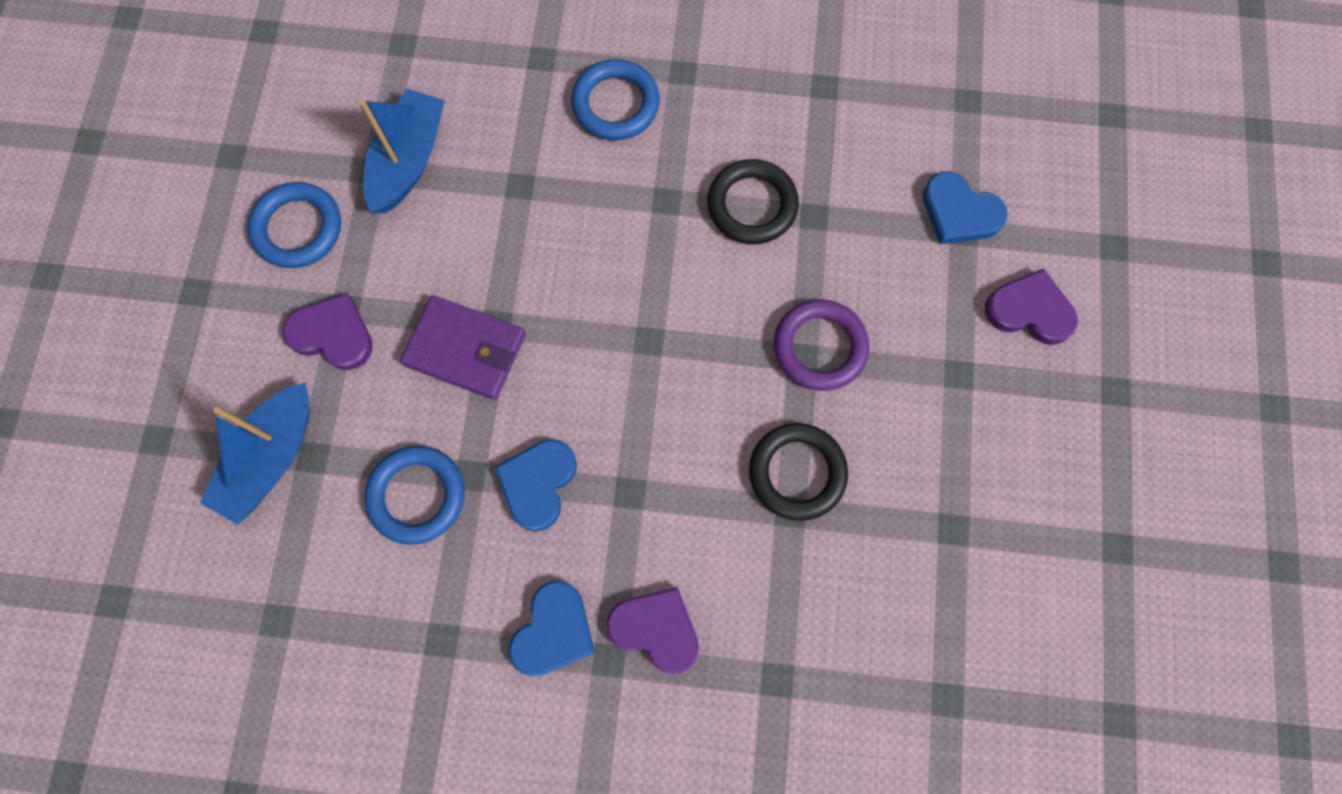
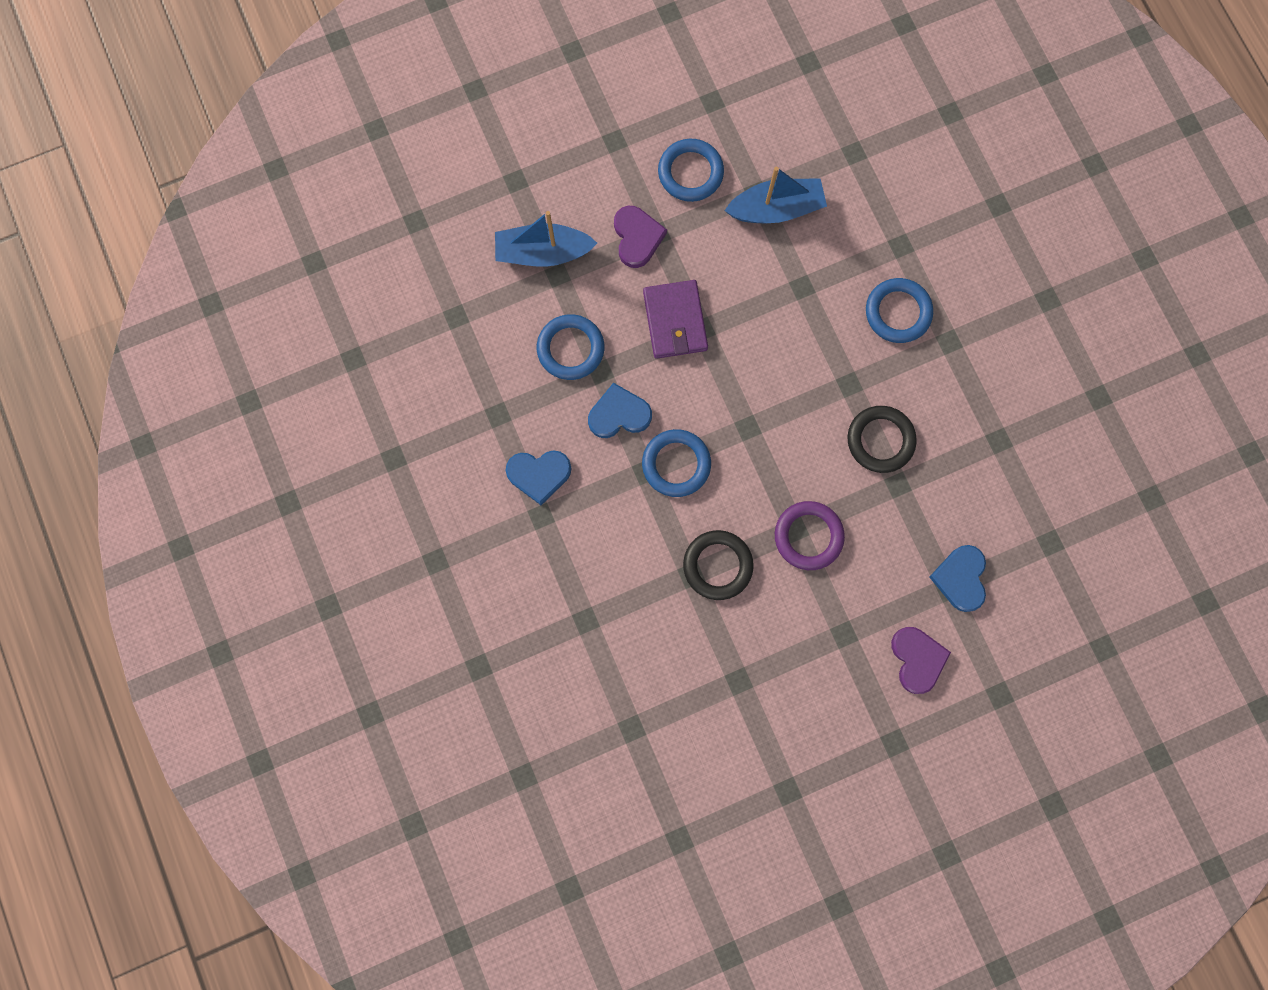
camera: 60 degrees right, 5 degrees up
purple heart [606,587,699,674] -> none
none -> blue ring [642,429,711,497]

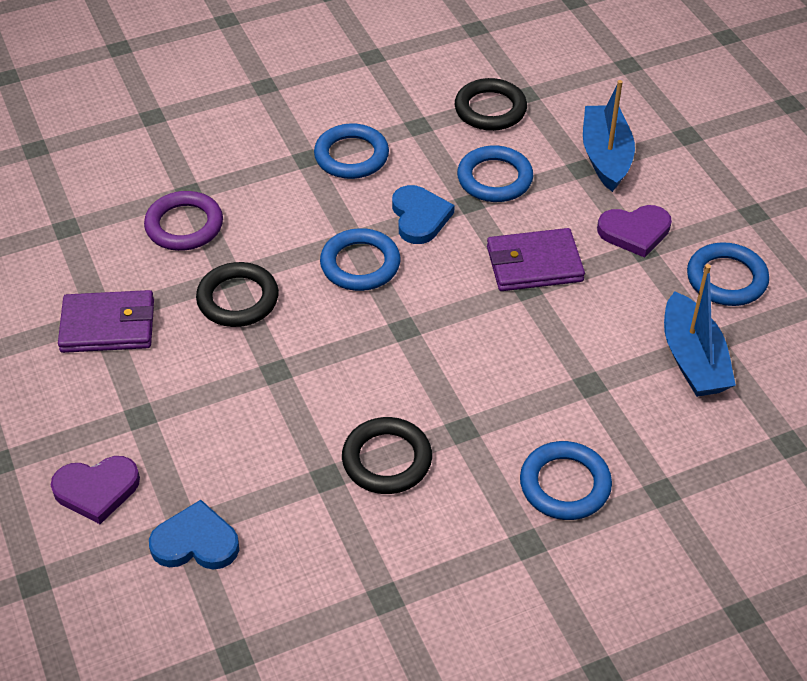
camera: 90 degrees right, 30 degrees down
blue heart [506,450,572,505] -> blue ring [314,123,389,179]
purple ring [775,501,845,570] -> purple ring moved to [144,191,223,251]
none -> purple wallet [58,290,154,353]
none -> black ring [455,78,527,131]

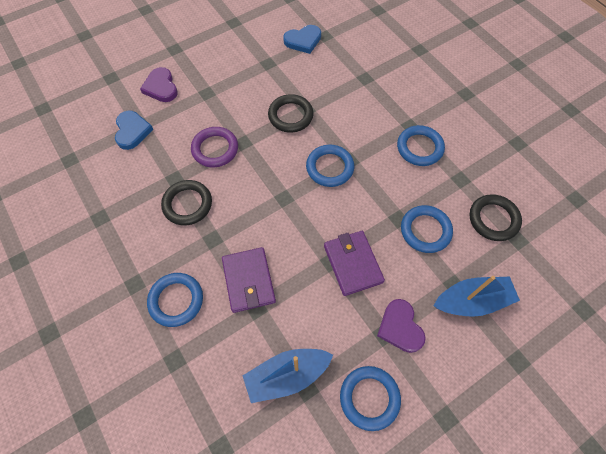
camera: 80 degrees right, 15 degrees up
purple wallet [58,290,154,353] -> purple wallet moved to [222,247,276,313]
purple ring [144,191,223,251] -> purple ring moved to [191,127,238,167]
blue heart [392,185,455,244] -> blue heart moved to [283,25,321,54]

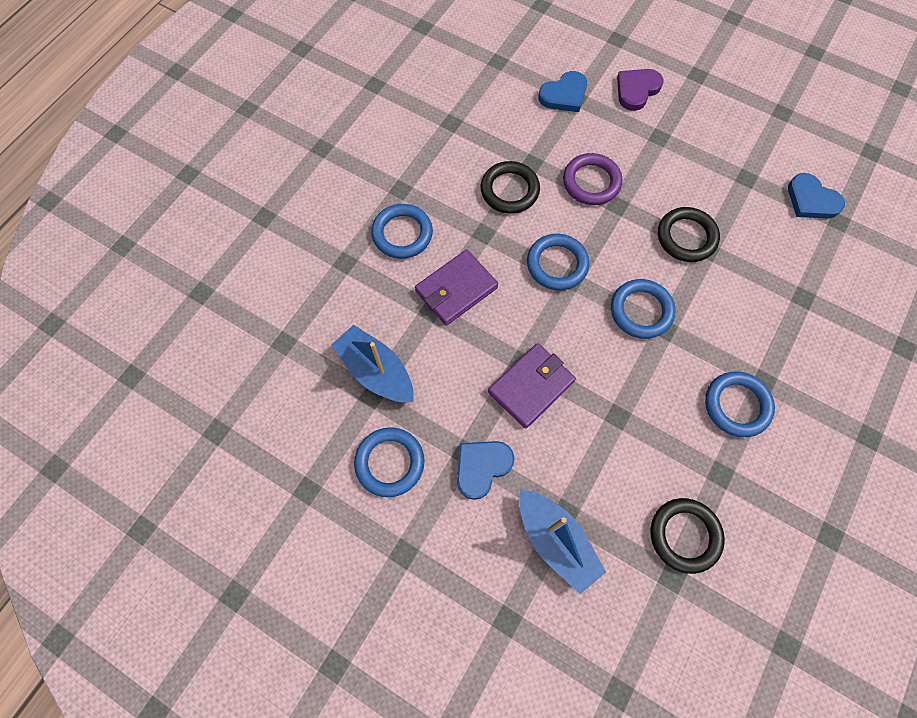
camera: 65 degrees right, 5 degrees up
purple heart [377,299,426,353] -> blue heart [457,441,515,500]
blue ring [401,205,453,253] -> blue ring moved to [527,234,589,290]

